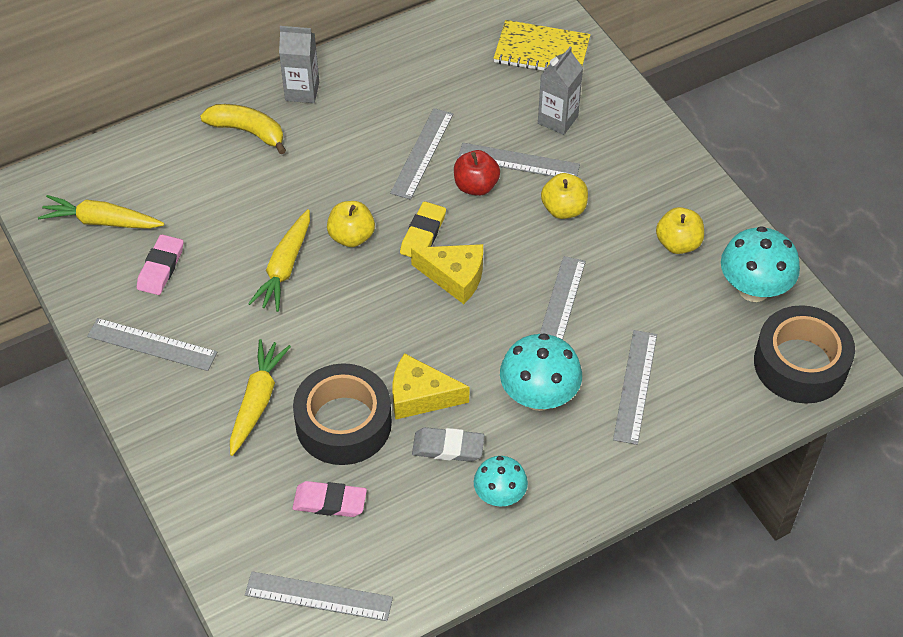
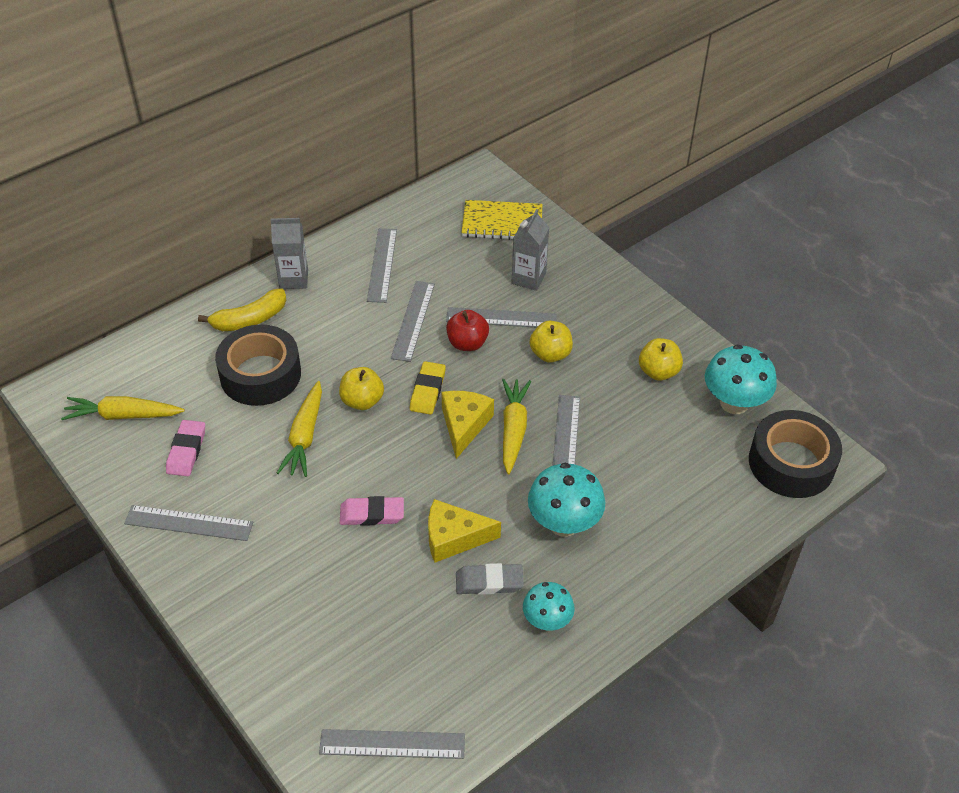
camera: 10 degrees left, 5 degrees down
yellow banana [200,104,286,154] -> yellow banana turned 135 degrees clockwise [198,288,286,331]
yellow carrot [230,339,291,456] -> yellow carrot moved to [502,379,531,474]
pink eraser [292,481,367,517] -> pink eraser moved to [340,496,404,526]
black tape [293,363,392,465] -> black tape moved to [215,324,301,406]
yellow cheese [411,244,483,304] -> yellow cheese turned 90 degrees counterclockwise [441,391,494,459]
grey ruler [613,330,657,445] -> grey ruler moved to [367,228,397,303]

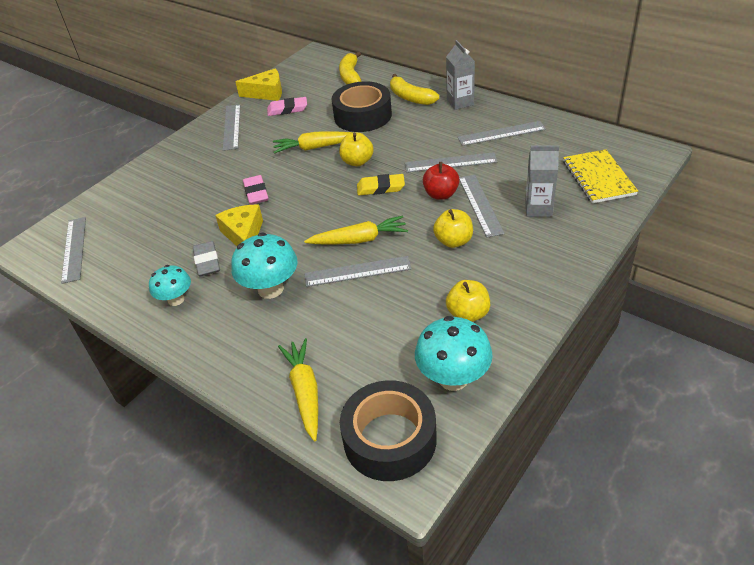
camera: 80 degrees right, 5 degrees down
yellow carrot [61,396,185,420] -> yellow carrot moved to [278,338,318,441]
yellow cheese [441,391,494,459] -> yellow cheese moved to [236,68,282,101]
none -> yellow banana [339,51,361,84]

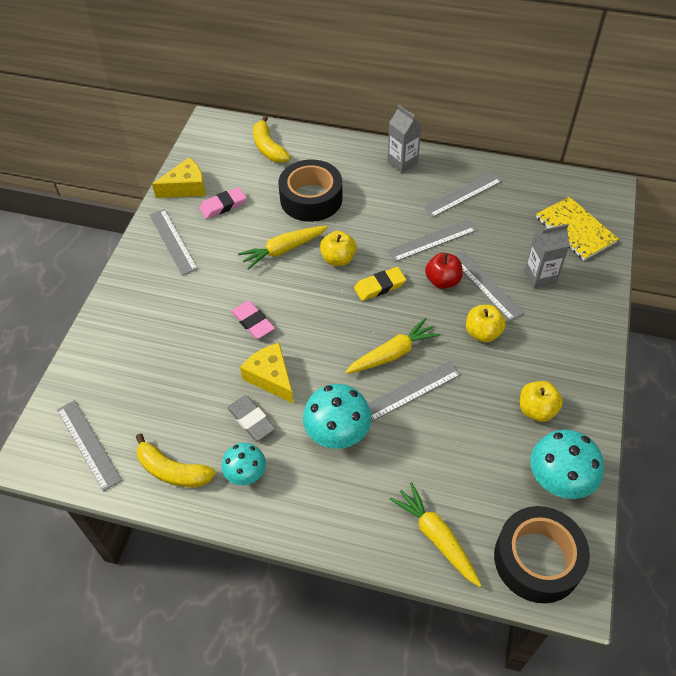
camera: 25 degrees left, 10 degrees up
yellow banana [390,74,439,105] -> yellow banana moved to [136,433,216,487]

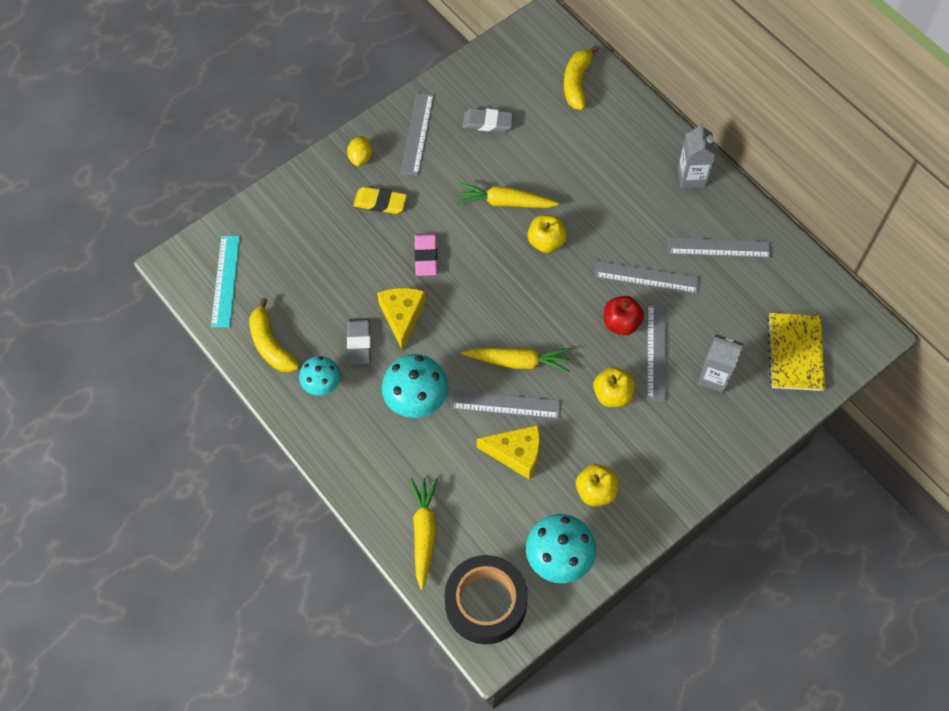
camera: 35 degrees right, 10 degrees up
grey ruler [57,400,122,492] -> turquoise ruler [211,236,240,327]
yellow cheese [152,158,206,198] -> yellow cheese moved to [477,425,540,479]
pink eraser [199,187,246,219] -> grey eraser [462,108,514,132]
black tape [278,160,342,222] -> none
yellow eraser [354,267,406,301] -> yellow eraser moved to [354,187,407,214]
none -> yellow lemon [347,136,372,166]

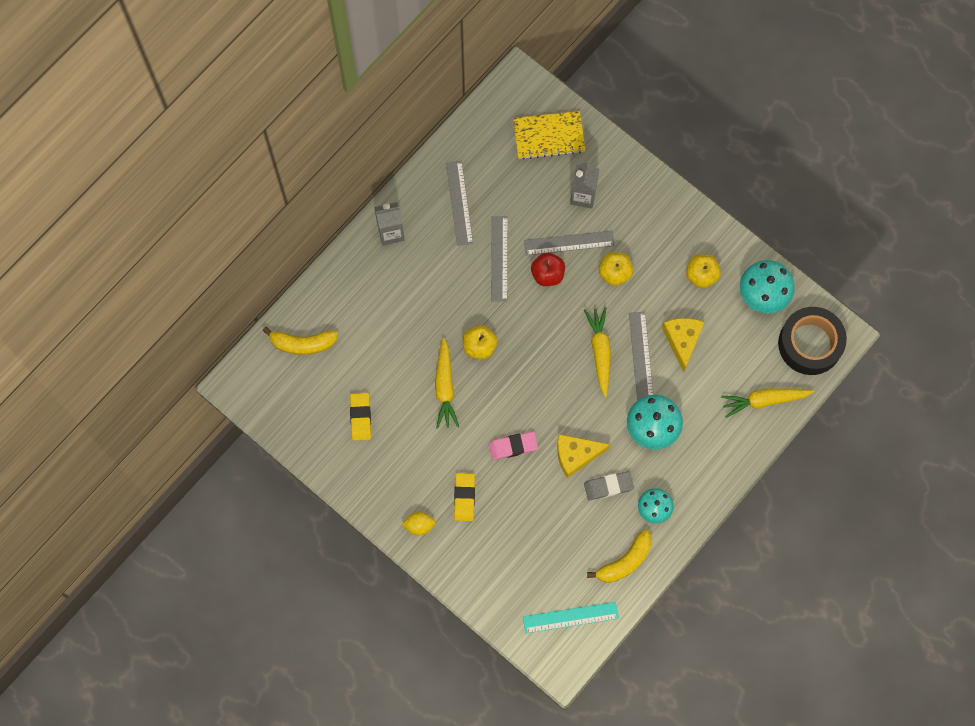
camera: 100 degrees left, 10 degrees up
grey ruler [401,93,434,176] -> none
grey eraser [462,108,514,132] -> yellow eraser [350,393,371,441]

